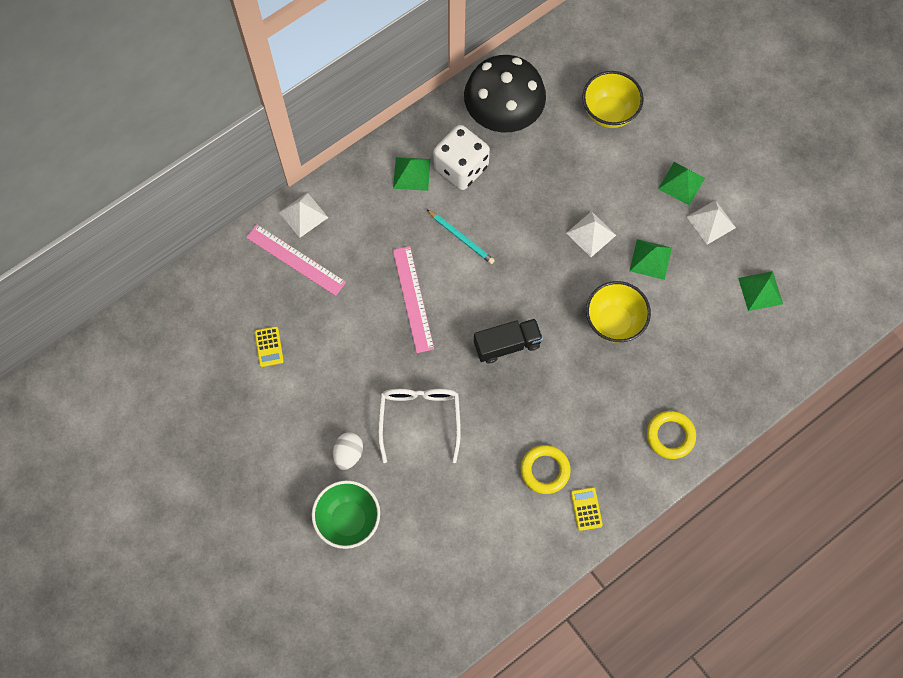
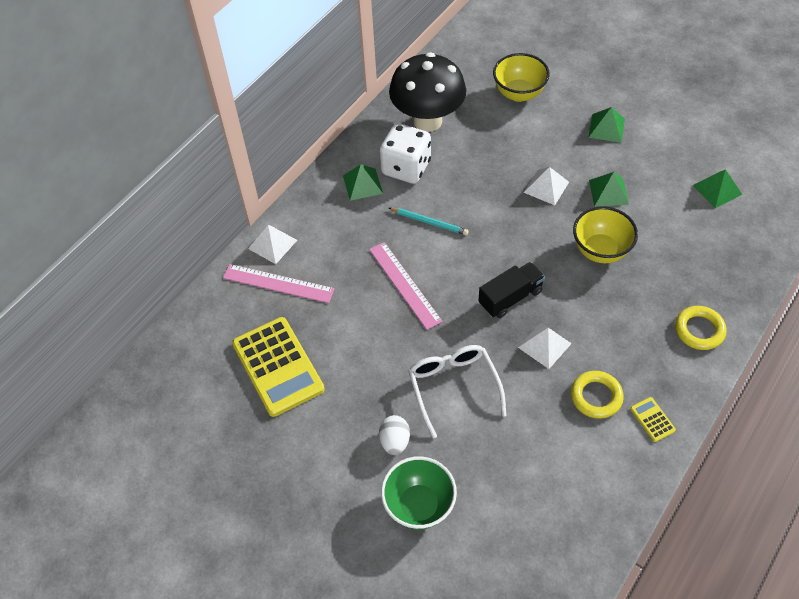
camera: 15 degrees left, 15 degrees down
yellow calculator [255,326,284,367] -> yellow calculator [232,317,325,417], size x2.39
white pyramid [687,200,736,245] -> white pyramid moved to [518,323,572,369]

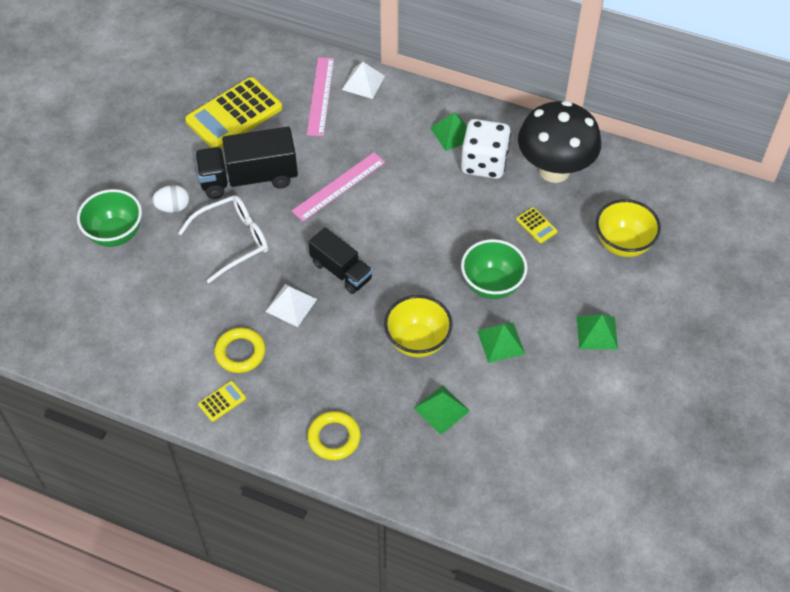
camera: 75 degrees right, 0 degrees up
turquoise pencil [389,208,469,235] -> none
white pyramid [524,167,569,205] -> green bowl [461,239,528,299]
green pyramid [693,169,742,208] -> green pyramid moved to [414,385,470,435]
none -> black truck [195,127,298,199]
none -> yellow calculator [516,207,557,243]

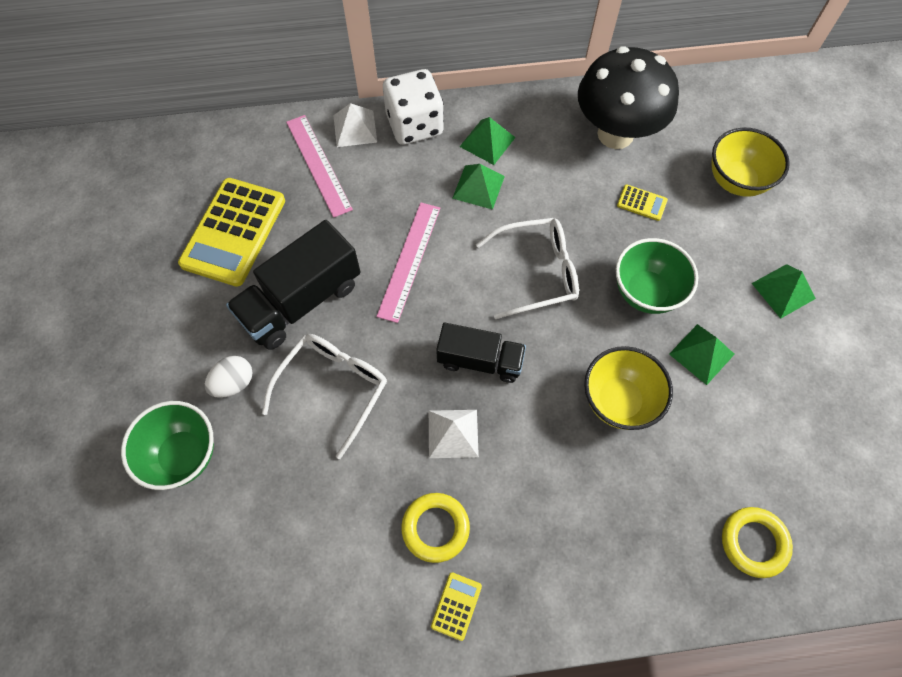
camera: 30 degrees left, 10 degrees up
yellow ring [307,411,361,460] -> yellow ring moved to [722,507,793,578]
green pyramid [414,385,470,435] -> green pyramid moved to [452,164,505,210]
white dice [461,119,511,179] -> white dice moved to [383,69,444,145]
none -> white glasses [476,218,579,319]

